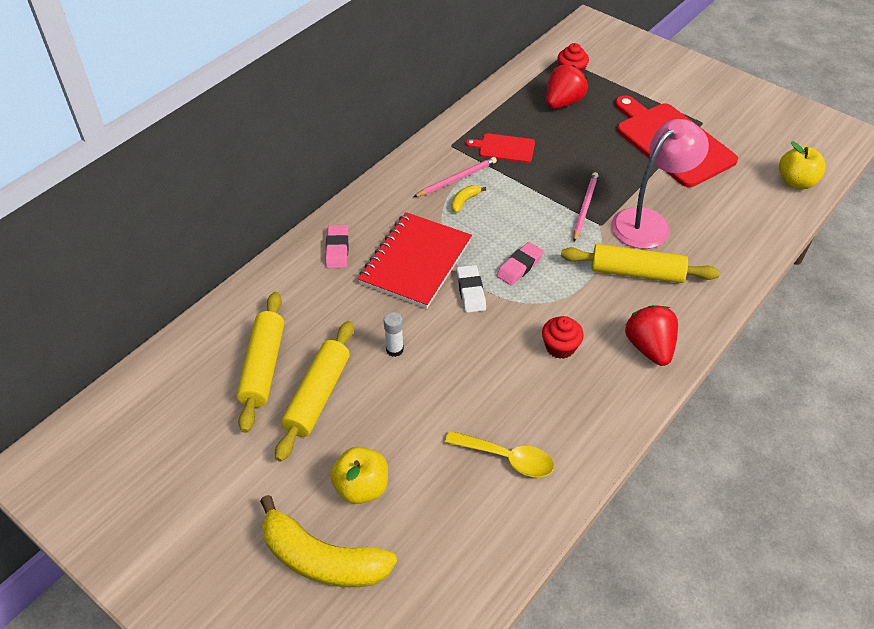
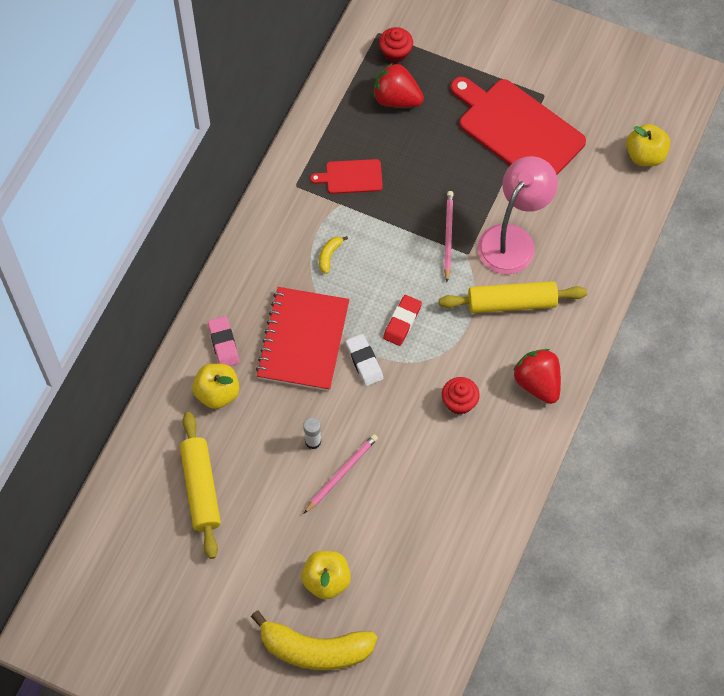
camera: 15 degrees left, 15 degrees up
yellow rolling pin [275,321,354,462] -> none
pink pencil [414,157,497,197] -> pink pencil moved to [304,434,378,513]
yellow spoon [445,431,554,477] -> none
pink eraser [496,242,544,286] -> red eraser [383,295,422,346]
red strawberry [546,65,588,109] -> red strawberry turned 90 degrees counterclockwise [373,63,424,107]
none -> yellow apple [192,363,239,409]

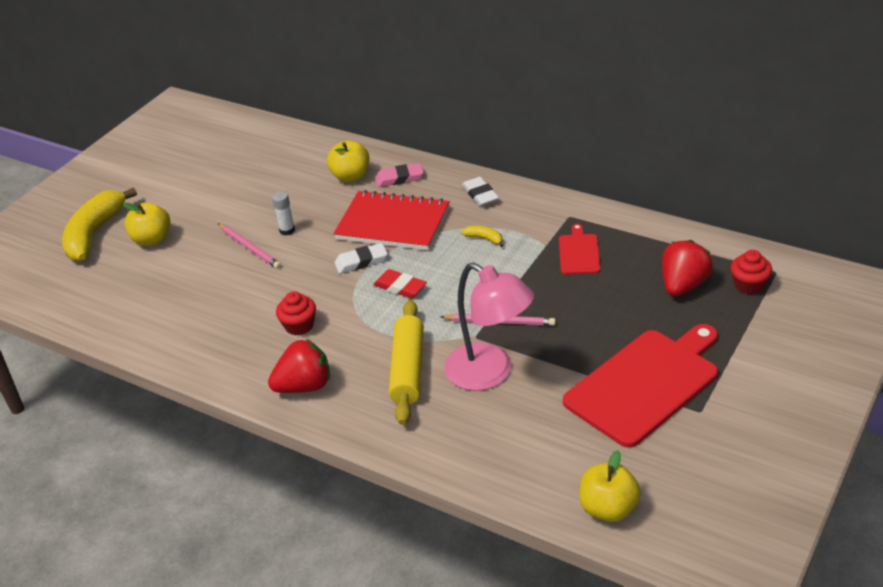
camera: 100 degrees right, 25 degrees down
yellow rolling pin [180,412,221,559] -> none
none -> white eraser [462,177,499,206]

